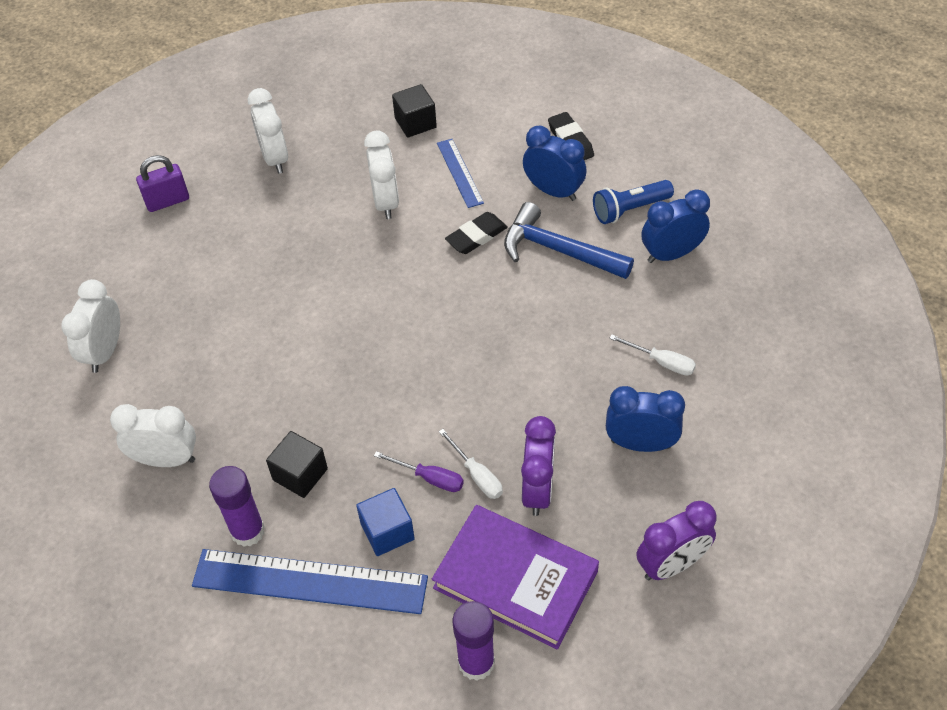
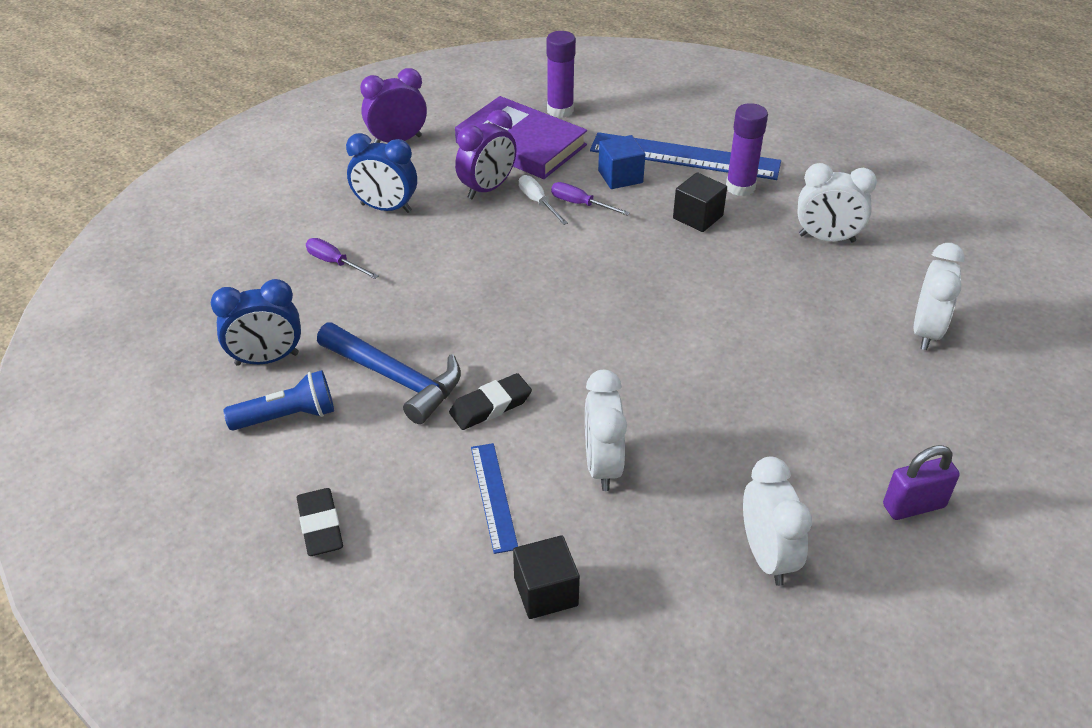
camera: 175 degrees left, 10 degrees down
purple clock [521,416,556,516] -> purple clock turned 150 degrees counterclockwise [455,110,517,199]
blue clock [523,126,587,201] -> none
white screwdriver [609,335,696,376] -> purple screwdriver [306,238,379,279]

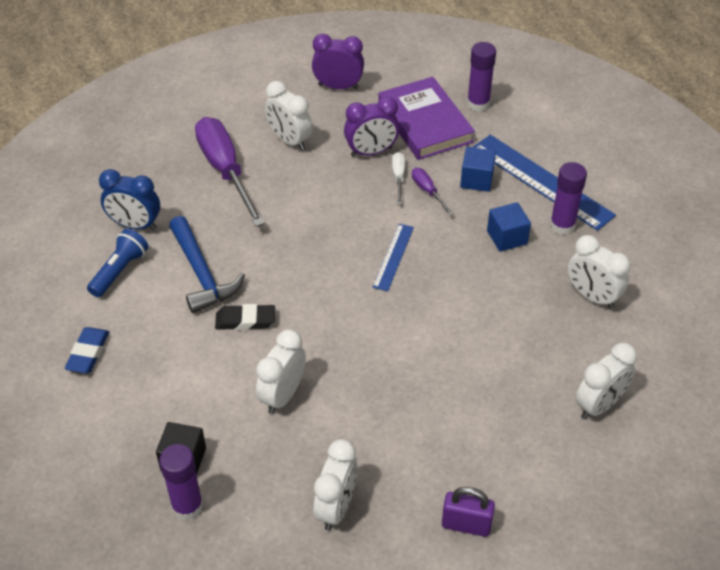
camera: 30 degrees right, 5 degrees up
blue flashlight [223,370,334,431] -> blue flashlight turned 75 degrees counterclockwise [87,229,149,297]
black eraser [297,488,343,556] -> blue eraser [65,327,109,373]
purple screwdriver [306,238,379,279] -> purple screwdriver [195,117,265,227], size x2.25
blue clock [346,133,417,213] -> white clock [265,81,312,150]
blue ruler [471,443,518,554] -> blue ruler moved to [373,224,414,291]
black cube [673,172,727,232] -> blue cube [487,202,531,252]
none -> purple glue stick [159,444,203,521]

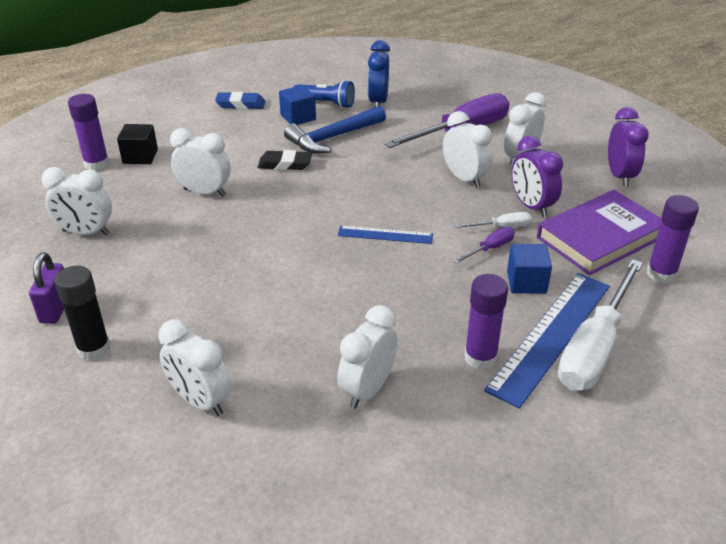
camera: 80 degrees right, 10 degrees down
black eraser [215,304,275,330] -> black eraser turned 75 degrees counterclockwise [258,150,312,170]
blue cube [487,202,531,252] -> blue cube moved to [279,85,316,125]
none -> black glue stick [54,266,110,361]
none -> white clock [443,111,492,188]
none -> white screwdriver [558,259,643,391]

